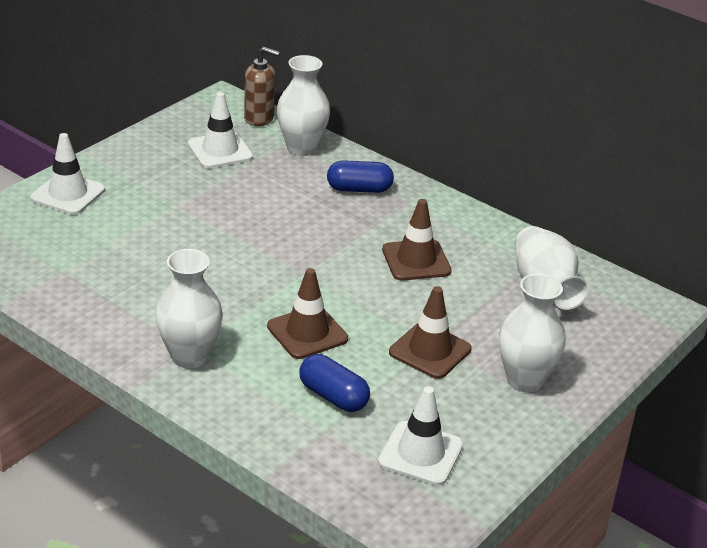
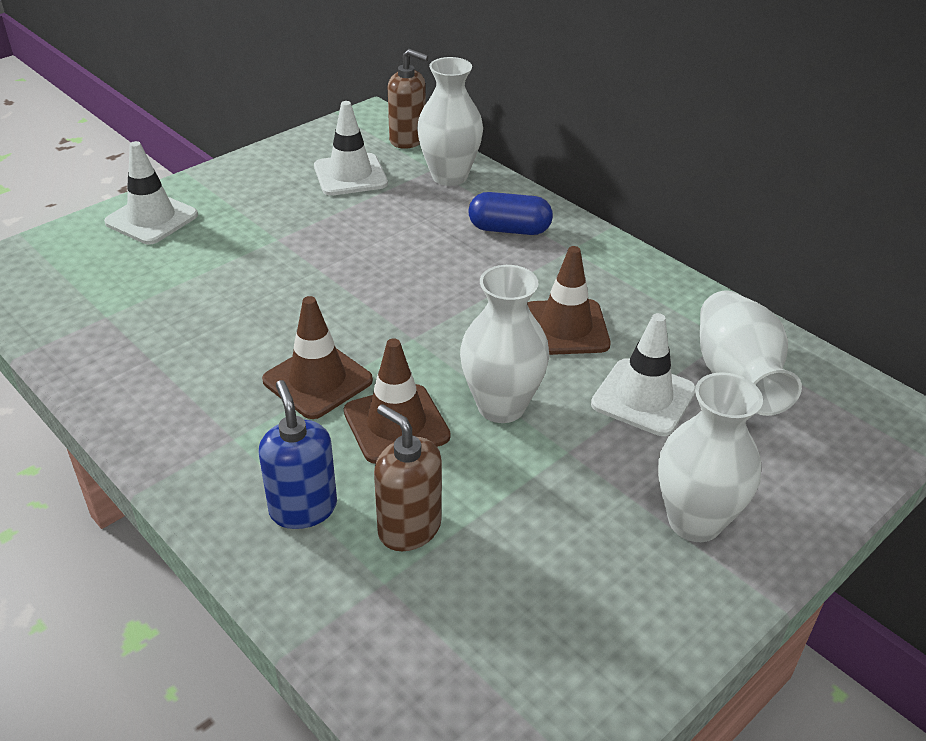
camera: 10 degrees right, 5 degrees up
white vase [155,249,223,369] -> white vase moved to [460,265,550,423]
blue capsule [299,354,370,412] -> brown soap dispenser [374,404,442,551]
white traffic cone [378,386,463,486] -> white traffic cone moved to [591,313,696,436]
brown traffic cone [389,286,472,379] -> brown traffic cone moved to [262,296,373,419]
none -> blue soap dispenser [259,380,337,529]

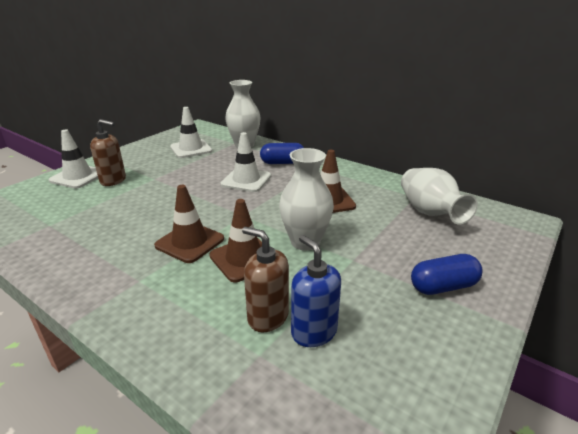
camera: 10 degrees left, 10 degrees down
blue soap dispenser [259,380,337,529] -> blue soap dispenser moved to [291,235,341,347]
brown soap dispenser [388,49,429,149] -> brown soap dispenser moved to [90,119,126,186]
white traffic cone [591,313,696,436] -> white traffic cone moved to [221,132,271,192]
white vase [658,372,763,542] -> blue capsule [411,254,483,295]

